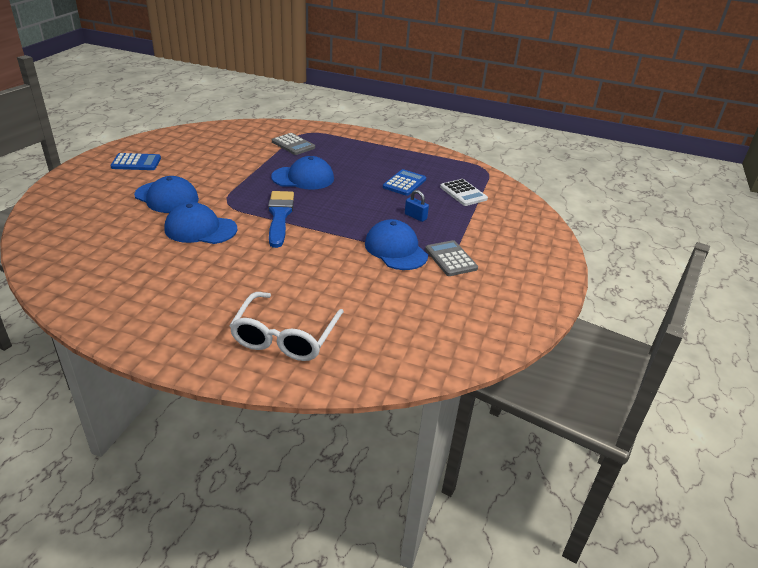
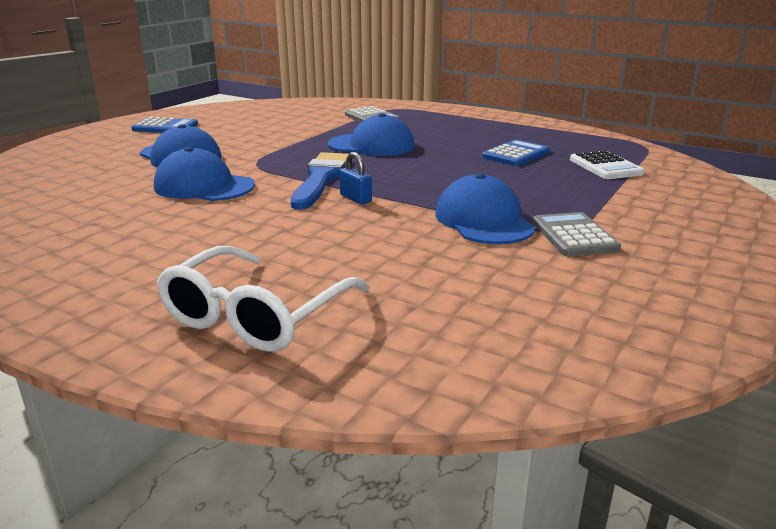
camera: 15 degrees right, 10 degrees down
blue padlock [405,190,429,222] -> blue padlock moved to [339,152,372,204]

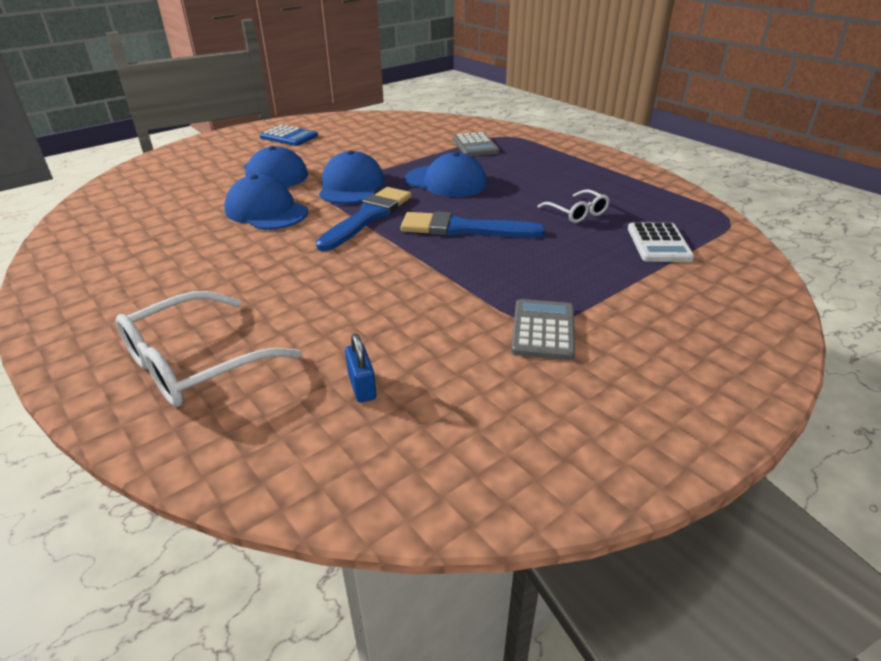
camera: 20 degrees right, 10 degrees up
blue padlock [339,152,372,204] -> blue padlock moved to [345,334,377,403]
blue cap [435,173,535,244] -> blue cap moved to [319,150,384,204]
blue calculator [482,140,550,166] -> white glasses [538,189,609,223]
none -> blue brush [401,211,545,238]

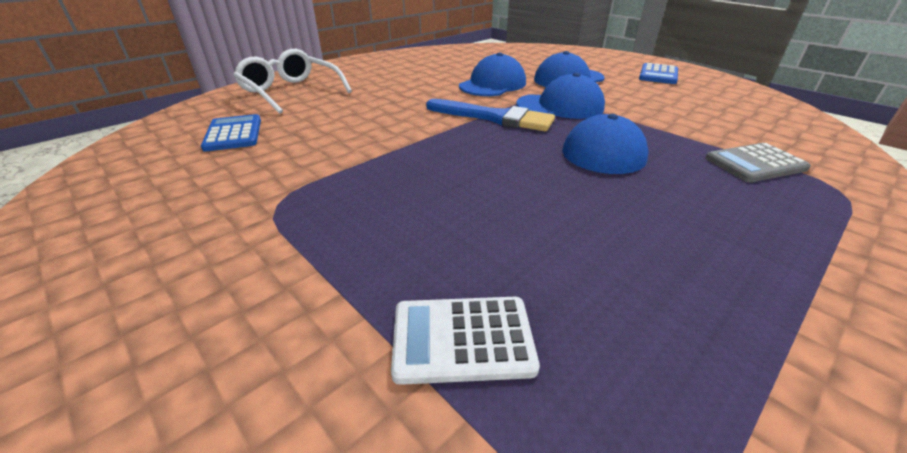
camera: 85 degrees right, 0 degrees up
blue padlock [345,334,377,403] -> blue calculator [201,114,261,152]
blue brush [401,211,545,238] -> none
grey calculator [511,299,575,360] -> none
white glasses [538,189,609,223] -> none

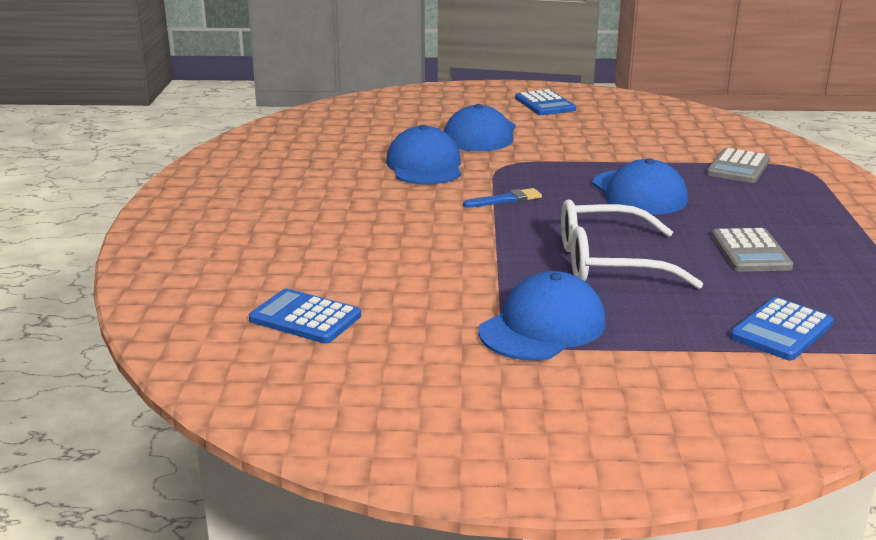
camera: 45 degrees left, 10 degrees down
white glasses [233,49,352,114] -> white glasses moved to [561,200,703,289]
white calculator [391,297,540,385] -> blue calculator [730,297,834,361]
blue brush [426,99,555,131] -> blue brush [463,188,542,208], size x0.51
blue cap [517,73,605,119] -> blue cap moved to [478,271,606,361]
none -> grey calculator [711,228,794,272]

